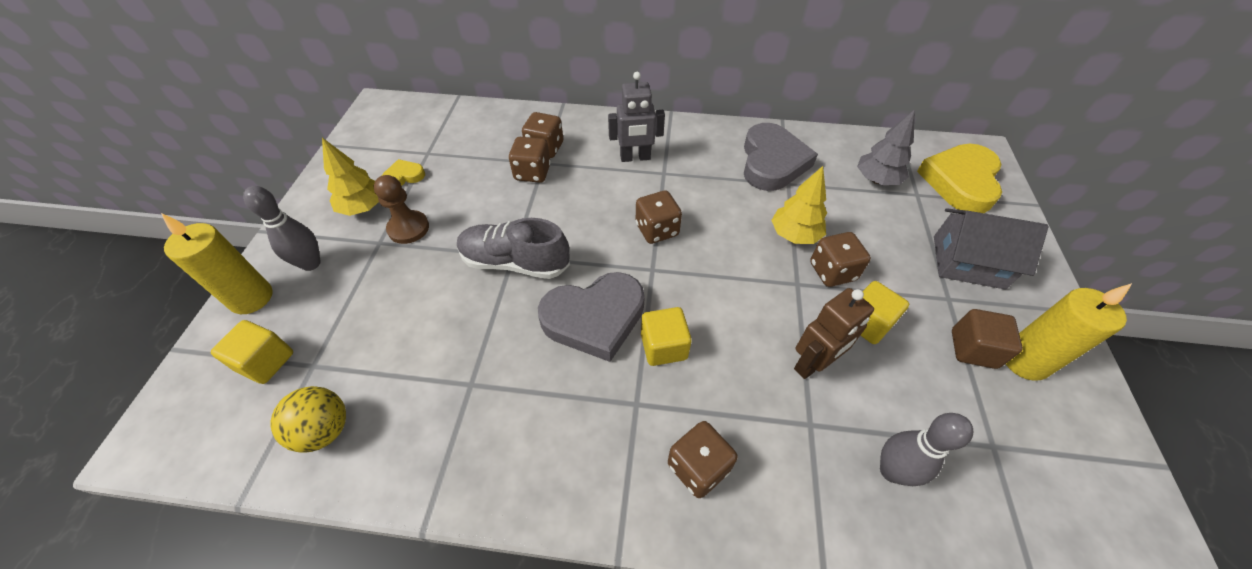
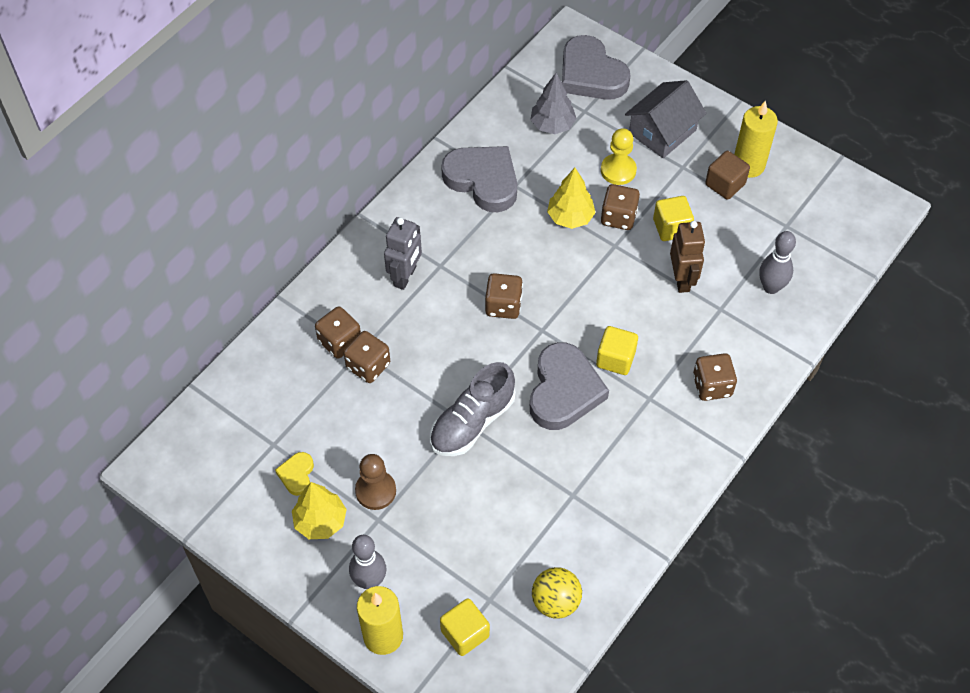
camera: 60 degrees left, 5 degrees up
yellow heart [917,143,1002,213] -> grey heart [562,35,630,100]
none -> yellow pawn [601,128,637,185]

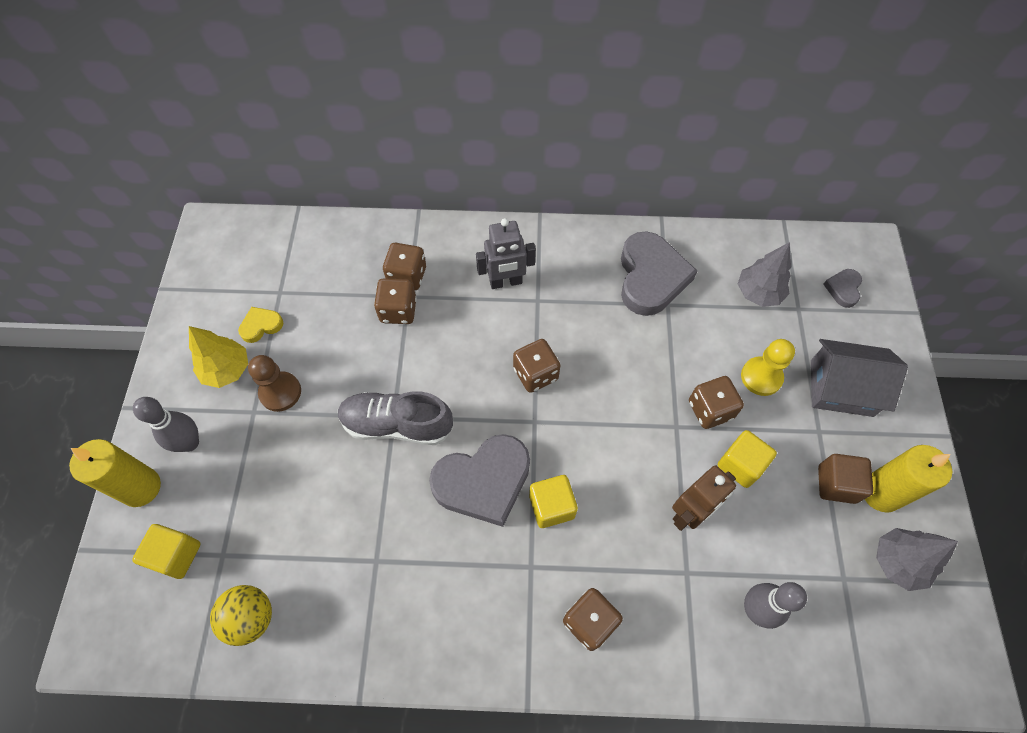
camera: 55 degrees right, 5 degrees up
yellow tree [547,168,596,229] -> none
grey heart [562,35,630,100] -> grey heart [823,269,862,308], size x0.47
none -> grey tree [876,528,958,591]

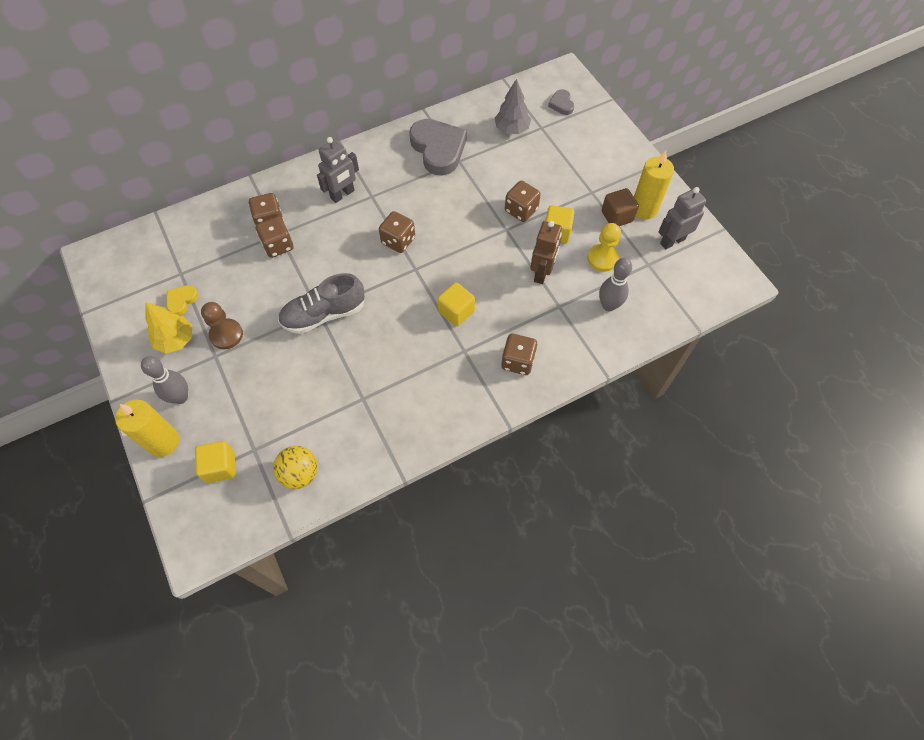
camera: 30 degrees left, 0 degrees up
grey heart [429,434,530,527] -> none
yellow pawn [741,339,795,396] -> yellow pawn moved to [587,223,621,272]
grey house [811,339,908,417] -> none
grey tree [876,528,958,591] -> grey robot [658,187,706,250]

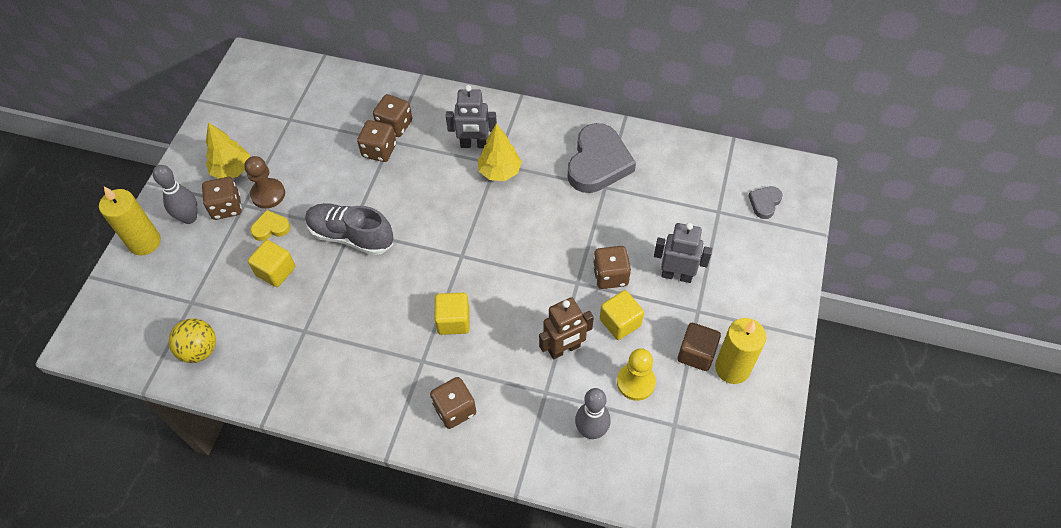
camera: 45 degrees right, 5 degrees down
yellow heart [167,285,199,316] -> yellow heart moved to [250,210,290,241]
yellow cube [195,441,236,483] -> yellow cube moved to [248,240,295,287]
brown dice [379,211,415,253] -> brown dice moved to [202,177,242,220]
grey tree [495,79,531,134] -> none
grey robot [658,187,706,250] -> grey robot moved to [654,222,712,283]
none -> yellow tree [478,124,522,181]

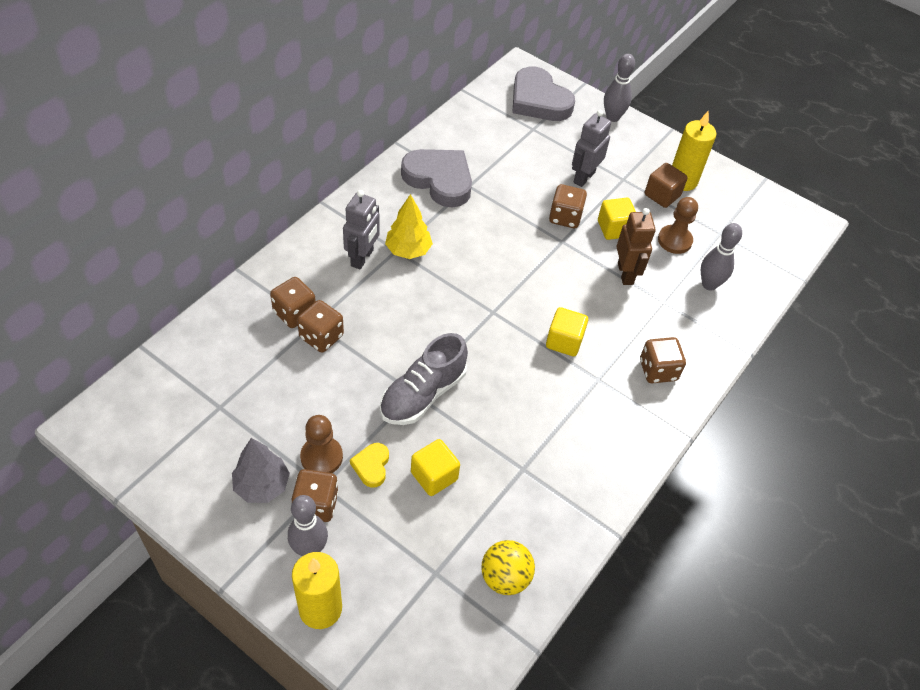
camera: 75 degrees left, 5 degrees down
yellow tree [206,122,250,179] -> grey tree [232,438,290,503]
yellow pawn [617,348,656,401] -> brown pawn [658,197,698,254]
grey heart [748,186,783,219] -> grey heart [512,67,575,121], size x2.14
none -> grey bowling pin [604,54,635,122]

